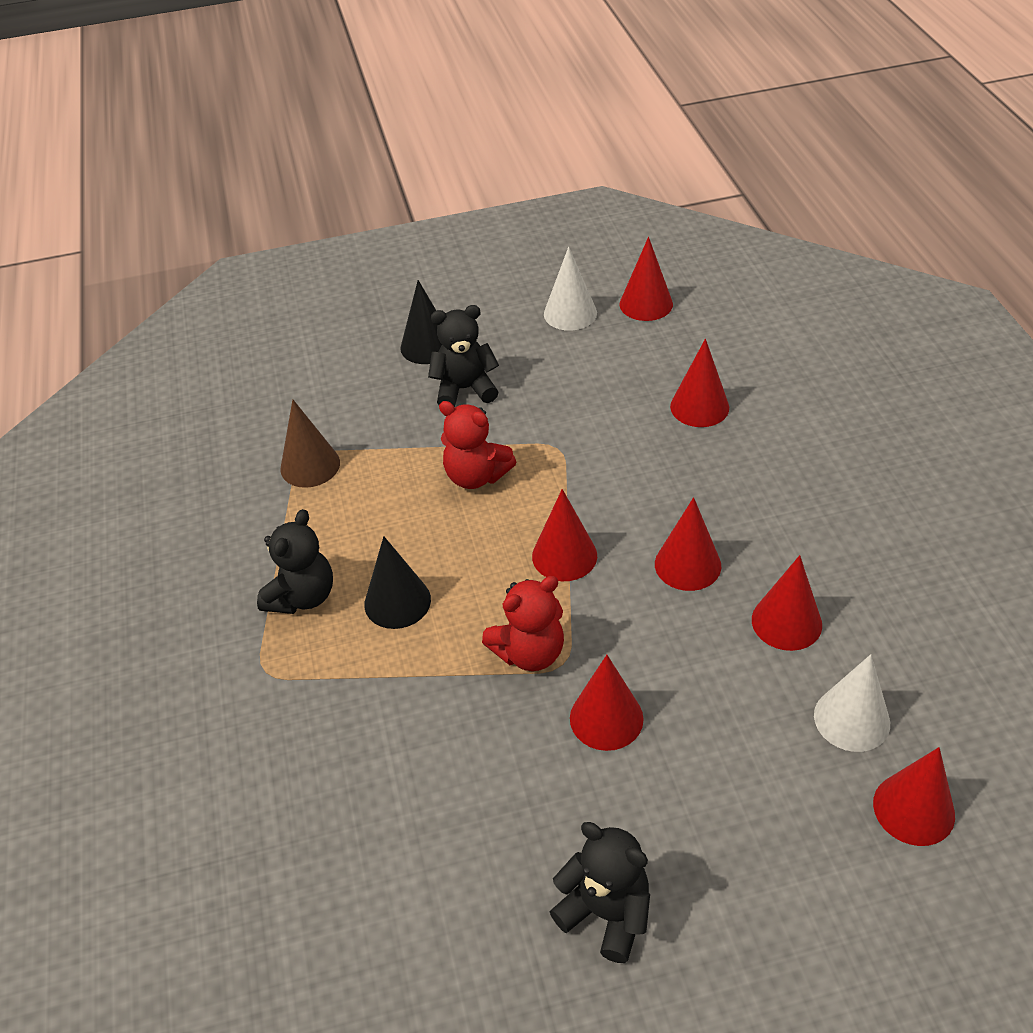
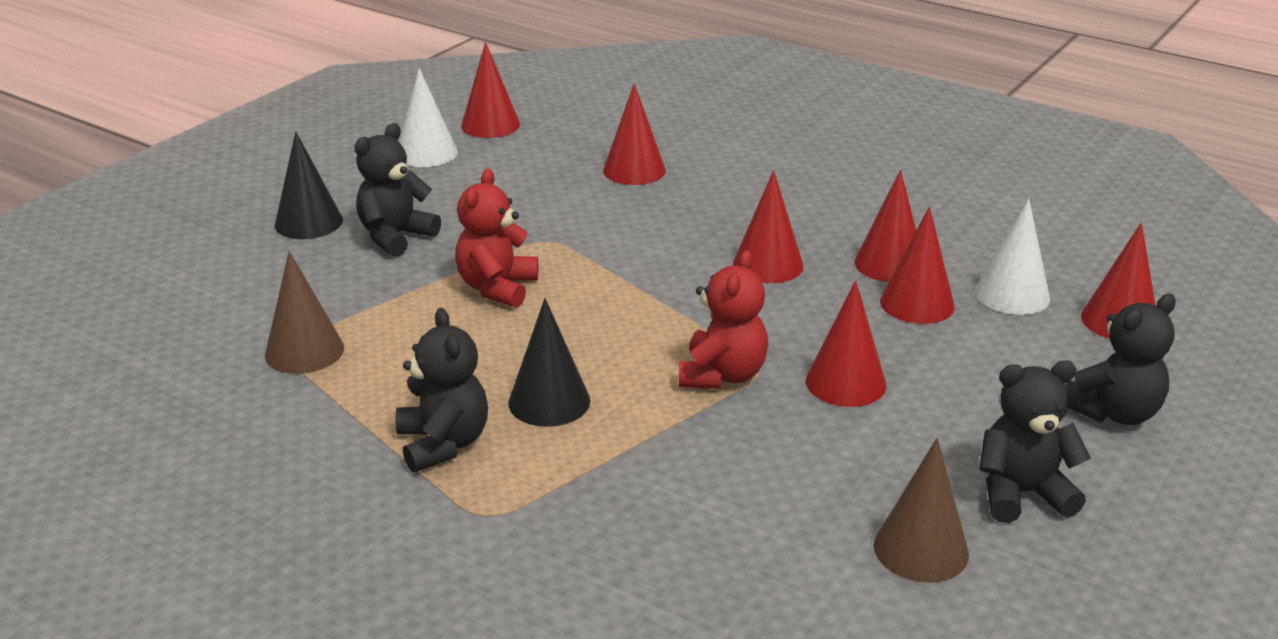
camera: 45 degrees left, 15 degrees down
red teddy bear [439,401,516,489] -> red teddy bear turned 120 degrees clockwise [455,169,538,308]
red cone [532,489,597,581] -> red cone moved to [880,207,955,324]
none -> brown cone [874,438,969,583]
none -> black teddy bear [1065,294,1176,425]

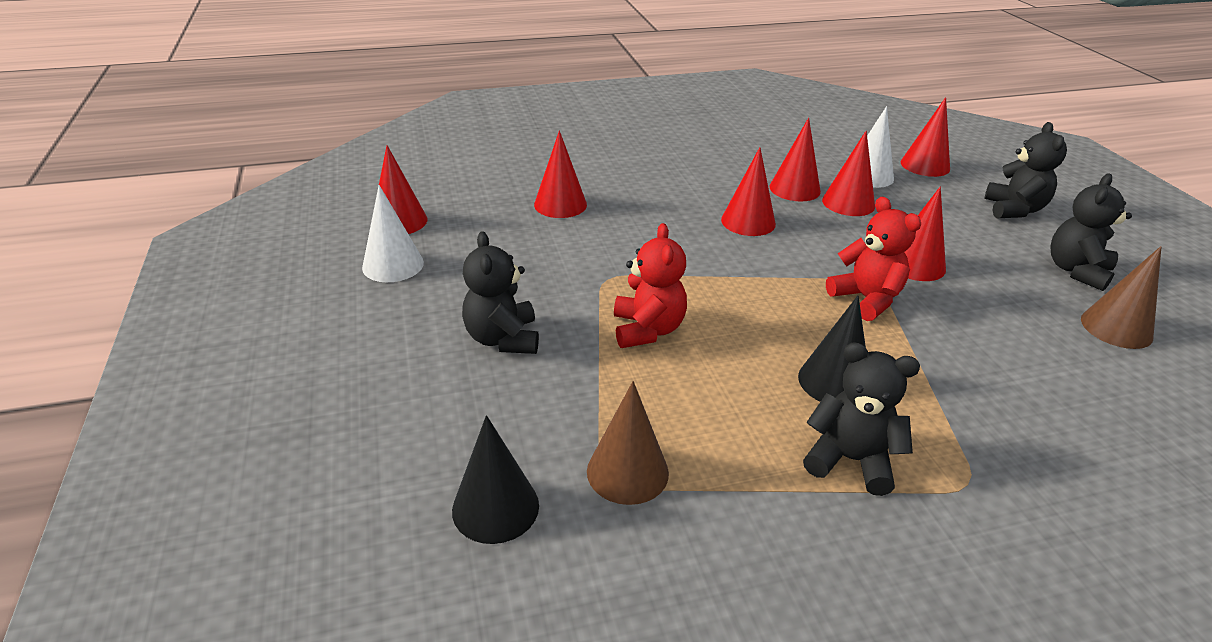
camera: 50 degrees left, 5 degrees up
black cone [275,131,343,239] -> black cone moved to [452,415,539,544]
red teddy bear [455,169,538,308] -> red teddy bear turned 150 degrees counterclockwise [614,223,687,348]

